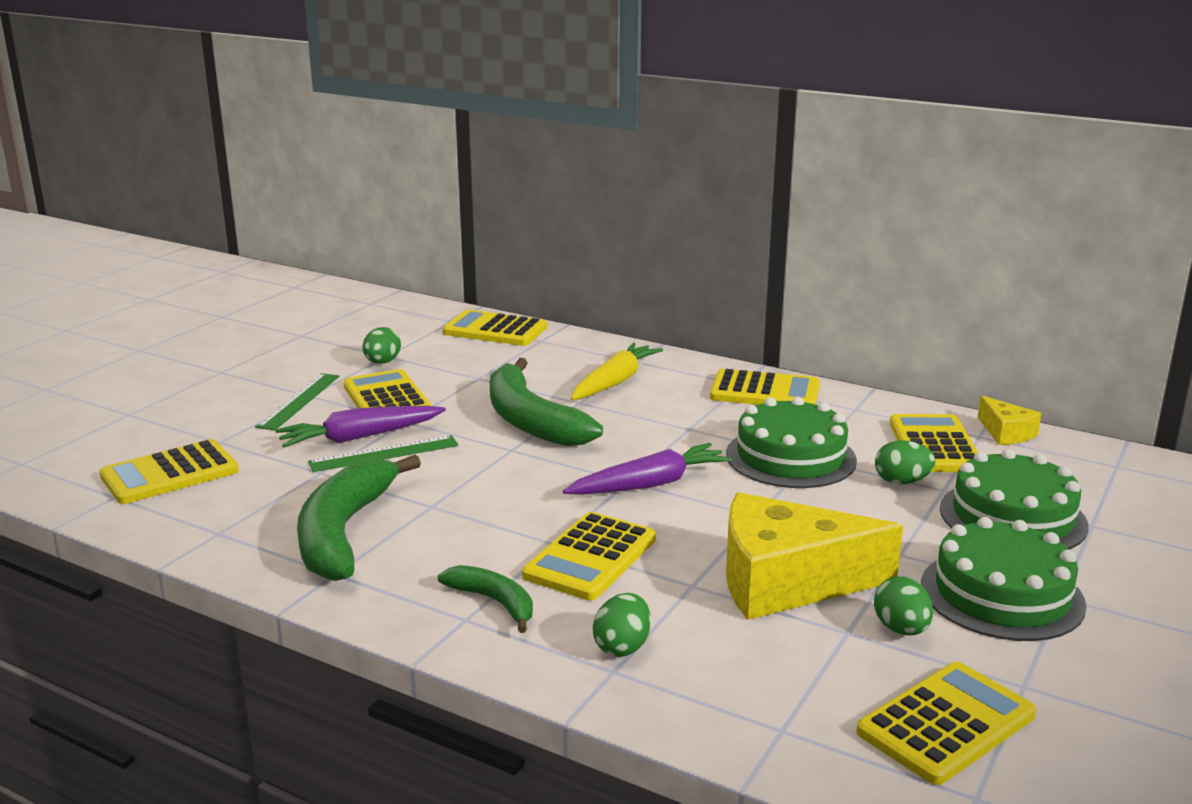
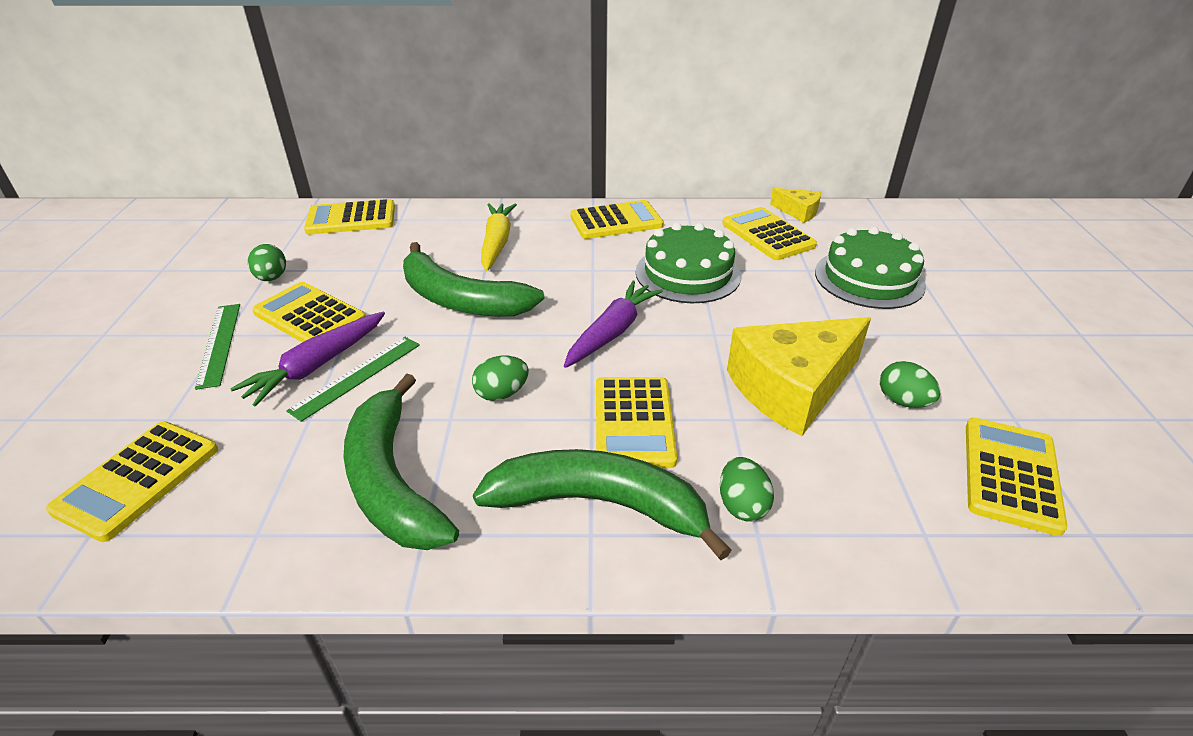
camera: 30 degrees left, 15 degrees up
green banana [438,565,533,633] -> green banana [473,449,732,560], size x1.93
green egg [875,440,935,484] -> green egg moved to [472,356,529,401]
green cake [921,517,1087,641] -> none

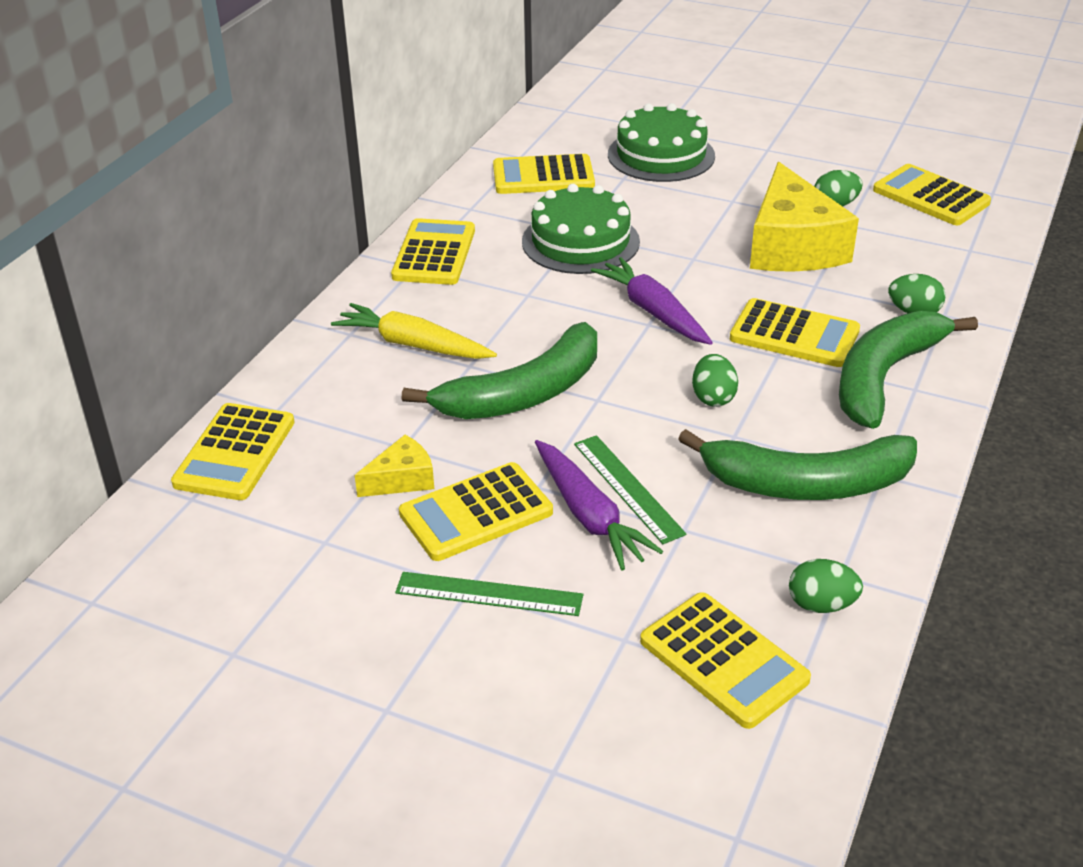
camera: 65 degrees left, 0 degrees up
green egg [248,244,286,281] -> green egg moved to [789,559,863,613]
yellow cheese [770,188,821,223] -> yellow cheese moved to [355,435,434,497]

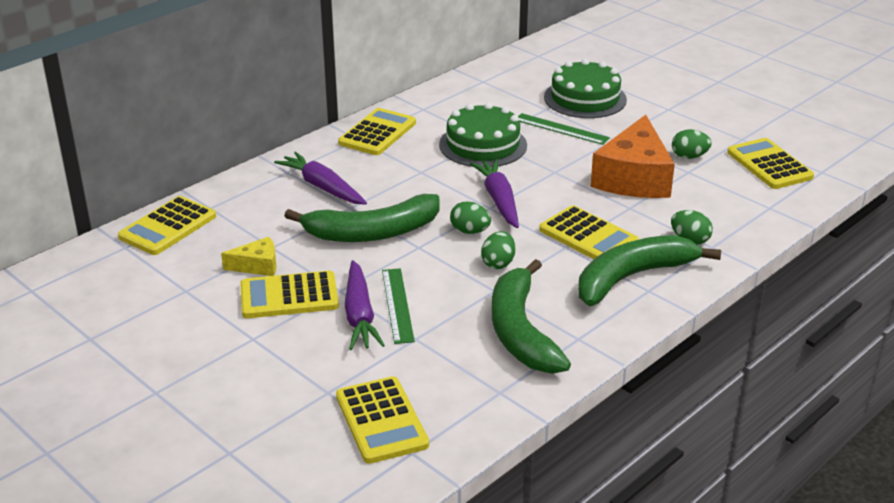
camera: 20 degrees right, 5 degrees down
yellow carrot [331,303,497,359] -> purple carrot [274,152,367,205]
green ruler [395,572,583,616] -> green ruler moved to [518,113,610,145]
yellow calculator [493,154,595,194] -> none
green banana [678,429,917,500] -> green banana turned 60 degrees clockwise [492,259,571,374]
yellow cheese [750,162,859,272] -> orange cheese [591,115,675,198]
green egg [789,559,863,613] -> green egg moved to [450,201,491,234]

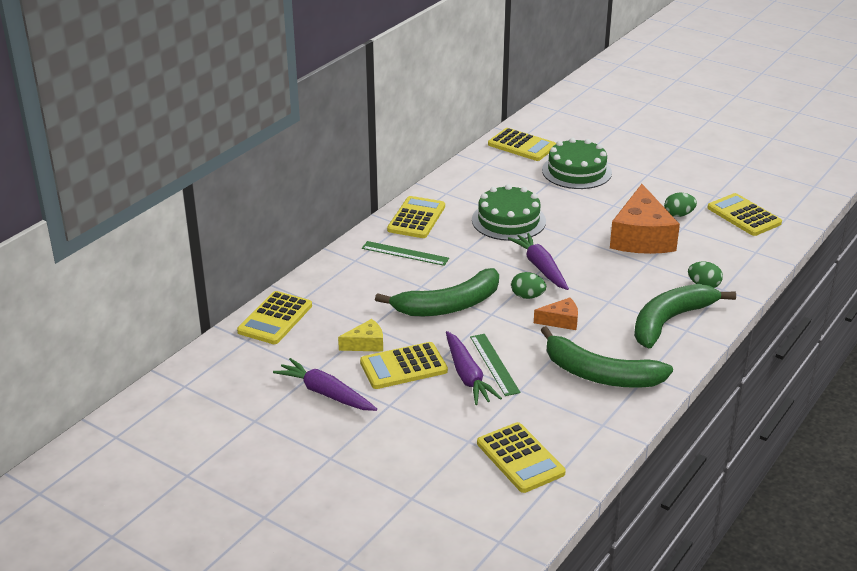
camera: 10 degrees left, 0 degrees up
purple carrot [274,152,367,205] -> purple carrot moved to [273,358,377,411]
green egg [481,231,516,269] -> orange cheese [534,297,578,330]
green banana [492,259,571,374] -> green banana turned 45 degrees counterclockwise [540,326,673,388]
green ruler [518,113,610,145] -> green ruler moved to [362,241,449,266]
yellow calculator [539,205,639,259] -> yellow calculator moved to [488,128,556,161]

